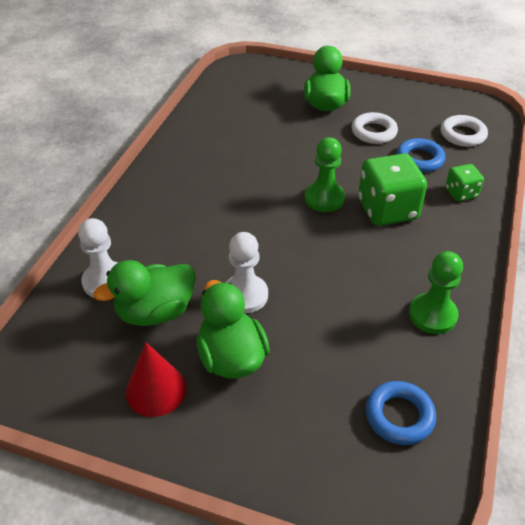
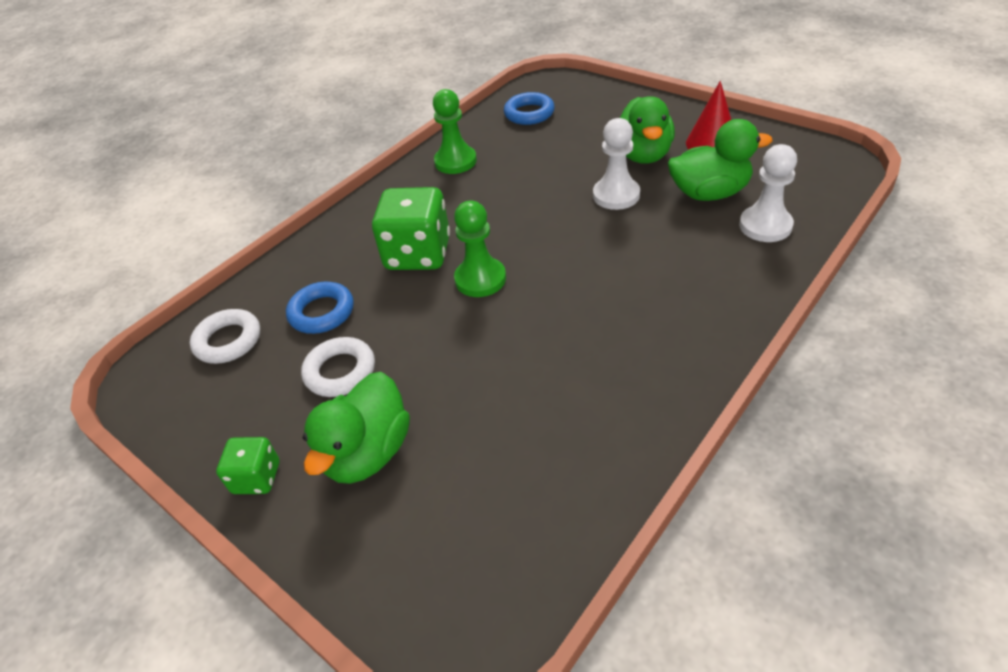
camera: 155 degrees left, 0 degrees up
green dice [445,164,484,202] -> green dice moved to [216,437,279,494]

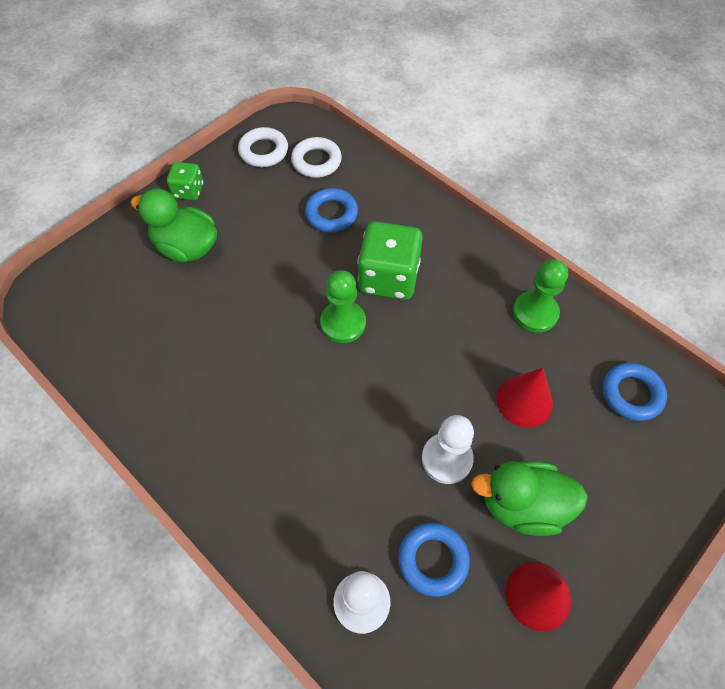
camera: 90 degrees right, 15 degrees up
white ring [301,337,375,397] -> white ring moved to [238,127,288,167]
green duck [668,119,773,201] -> blue ring [398,523,470,597]
none -> red cone [496,368,553,428]

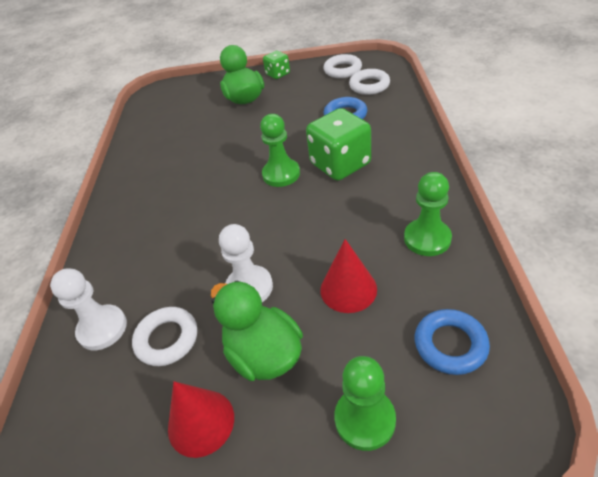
camera: 50 degrees right, 15 degrees down
blue ring [398,523,470,597] -> white ring [132,307,197,366]
none -> green pawn [334,356,396,451]

